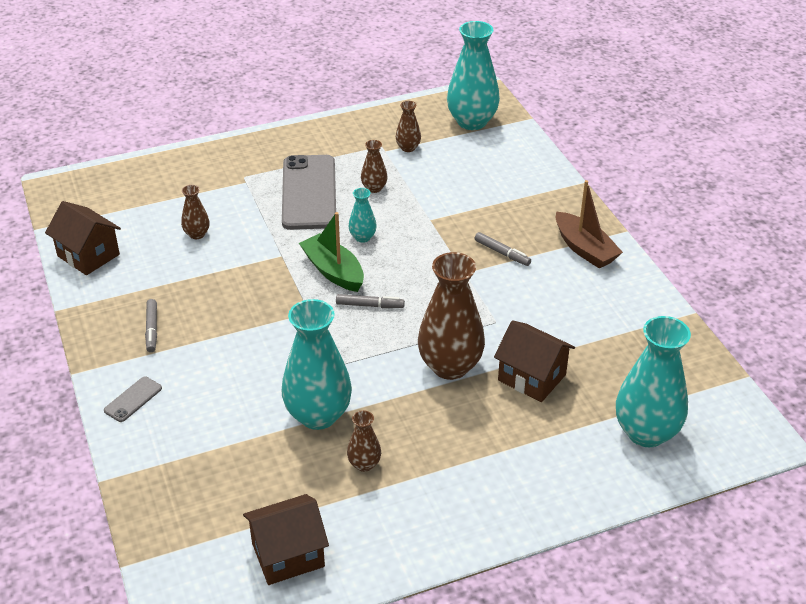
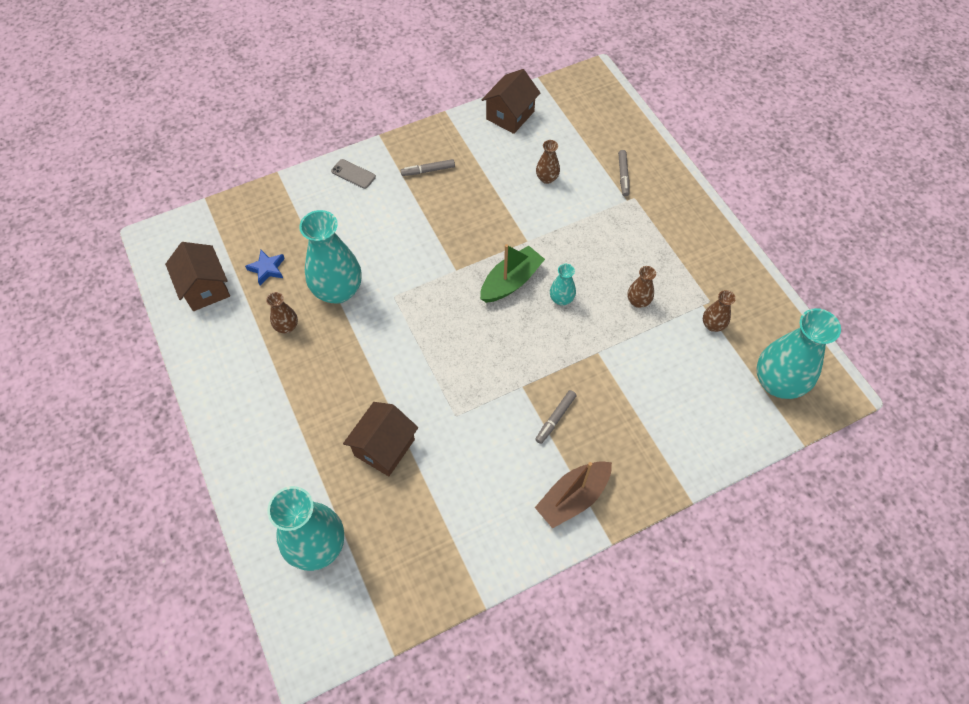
camera: 85 degrees right, 20 degrees up
grey phone [282,155,336,230] -> none
grey marker [336,294,405,308] -> grey marker moved to [618,150,629,197]
brown vase [418,252,485,380] -> none
none -> blue star [245,250,285,285]

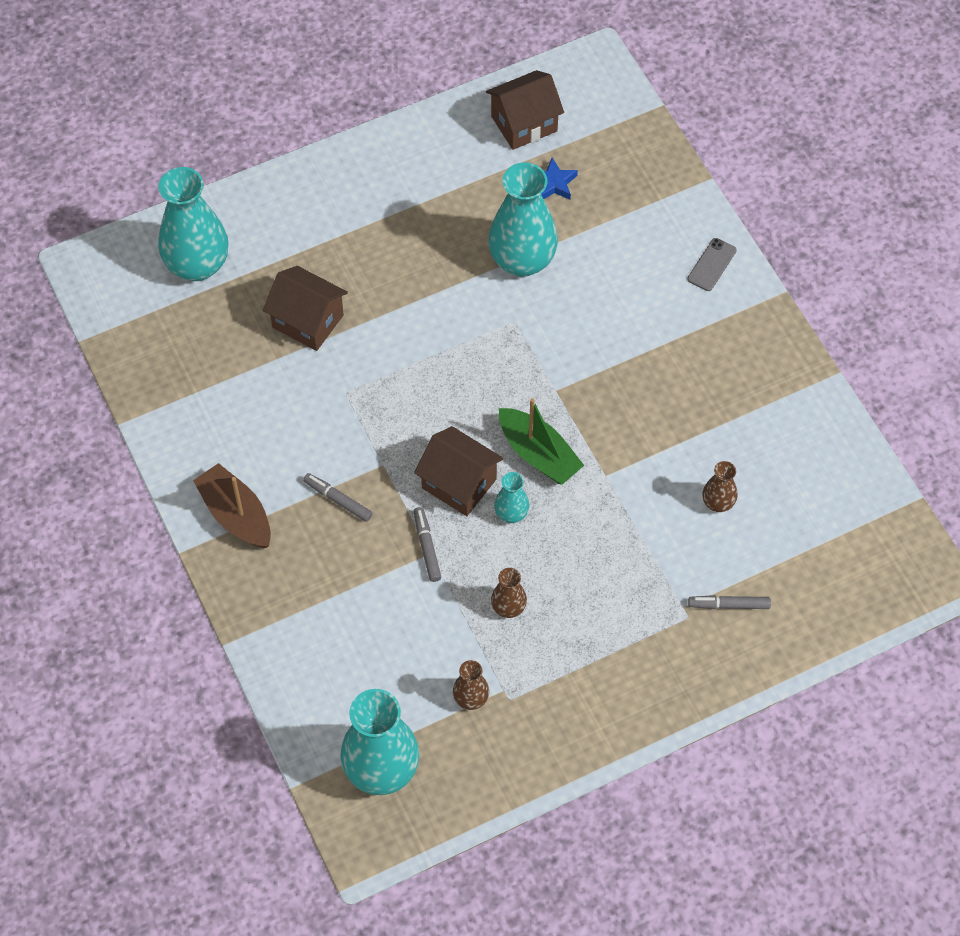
camera: 90 degrees right, 0 degrees up
brown vase [266,292,298,333] -> none
grey marker [400,159,455,176] -> grey marker moved to [414,507,441,582]
brown house [481,69,540,134] -> brown house moved to [414,426,503,516]

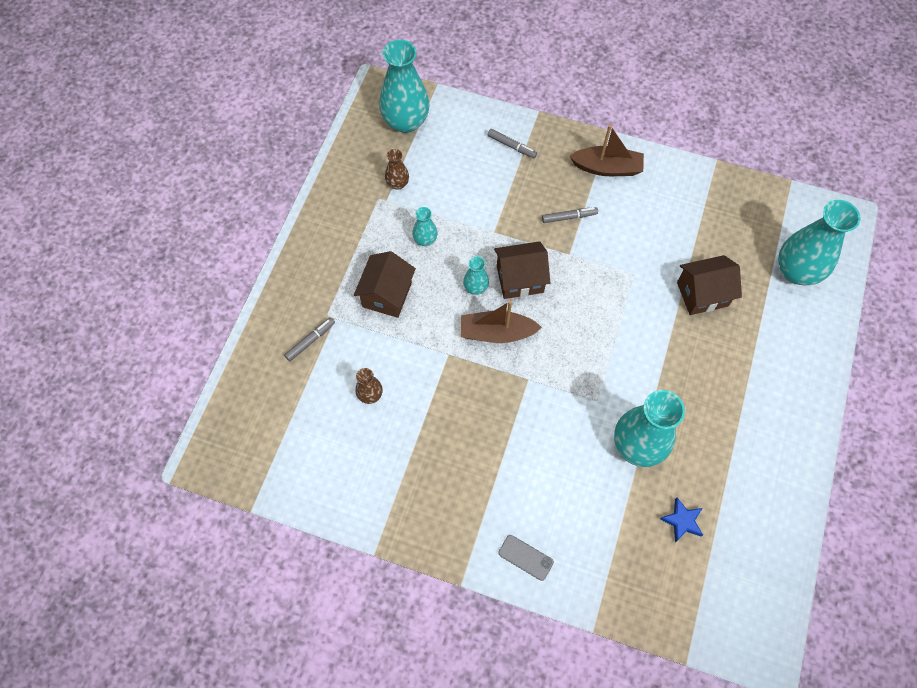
camera: 135 degrees right, 5 degrees up
grey marker [414,507,441,582] -> grey marker moved to [488,129,537,158]
brown house [486,70,564,150] -> brown house moved to [354,251,416,318]
brown vase [491,568,527,618] -> turquoise vase [412,207,437,246]
green boat [499,398,584,485] -> brown boat [461,301,542,343]
grey phone [688,238,737,291] -> grey phone turned 45 degrees counterclockwise [498,535,554,581]

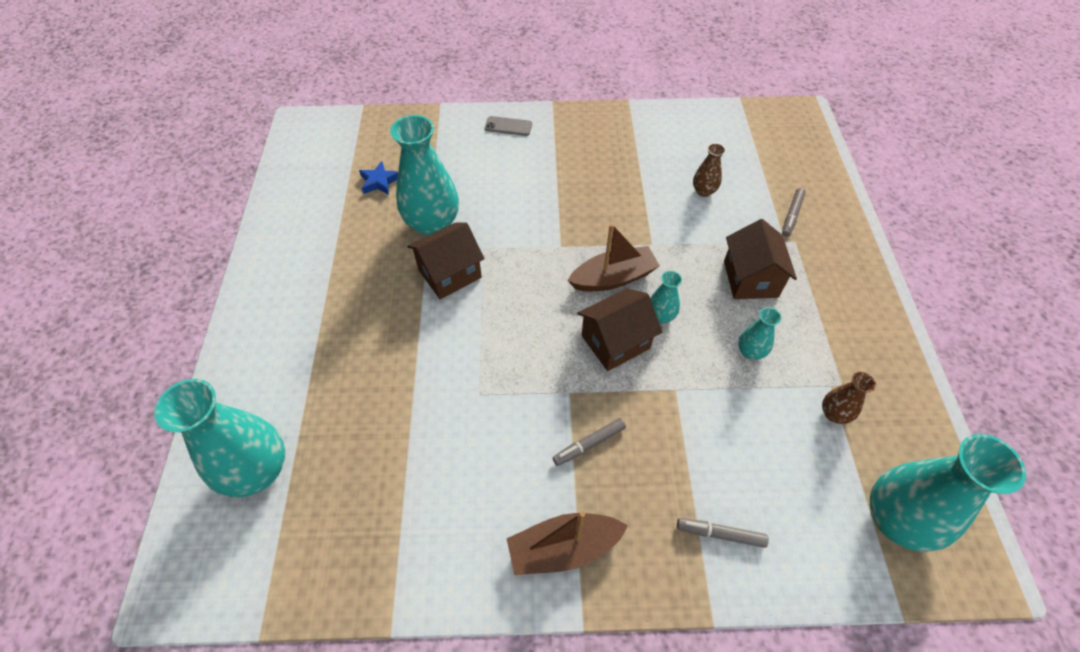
camera: 160 degrees right, 10 degrees down
brown house [677,255,742,315] -> brown house moved to [407,223,485,299]

